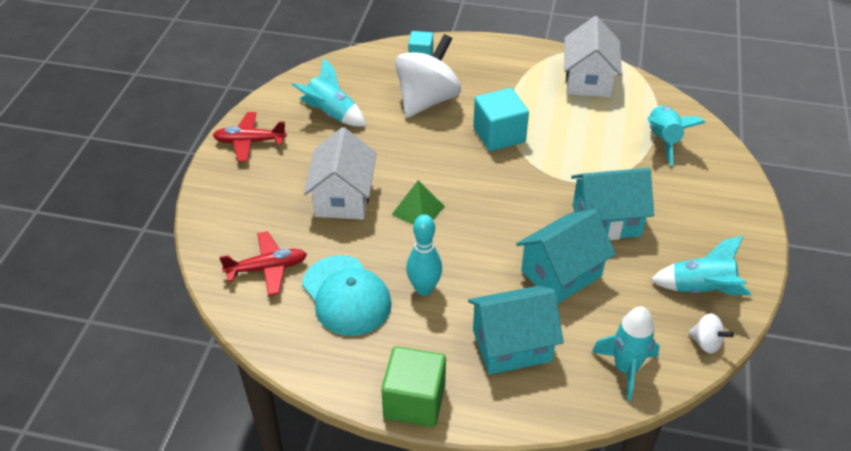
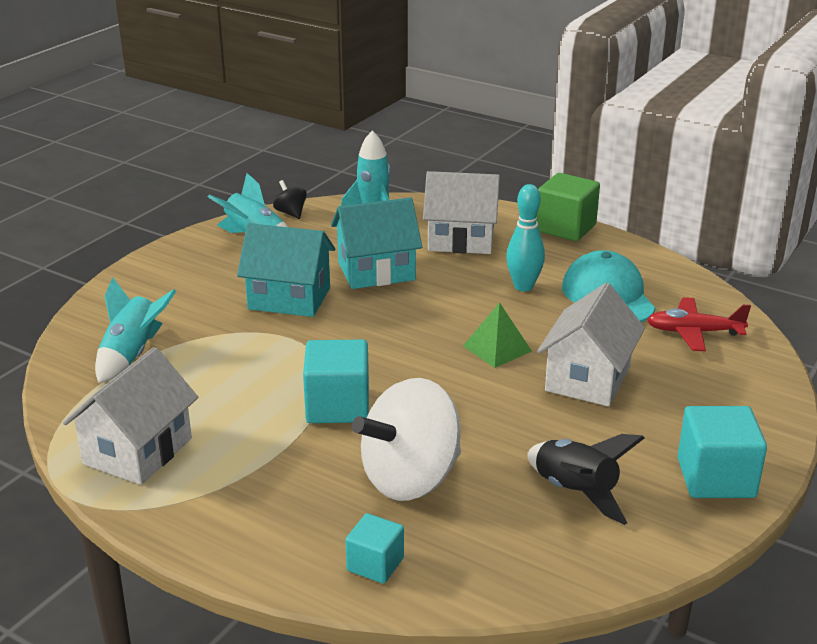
camera: 160 degrees left, 15 degrees down
red plane [213,112,287,162] -> turquoise cube [677,406,767,498]
turquoise rocket [292,57,366,127] -> black rocket [528,434,644,525]
turquoise house [468,286,564,375] -> white house [423,171,500,254]
white spinning top [689,313,734,354] -> black spinning top [273,180,307,219]

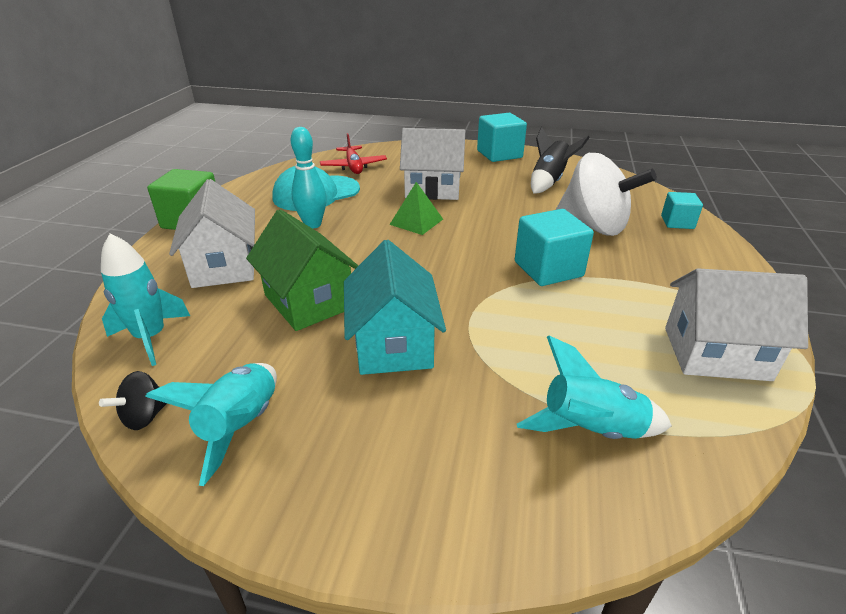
camera: 110 degrees left, 5 degrees up
turquoise house [331,197,422,289] -> green house [246,209,358,331]

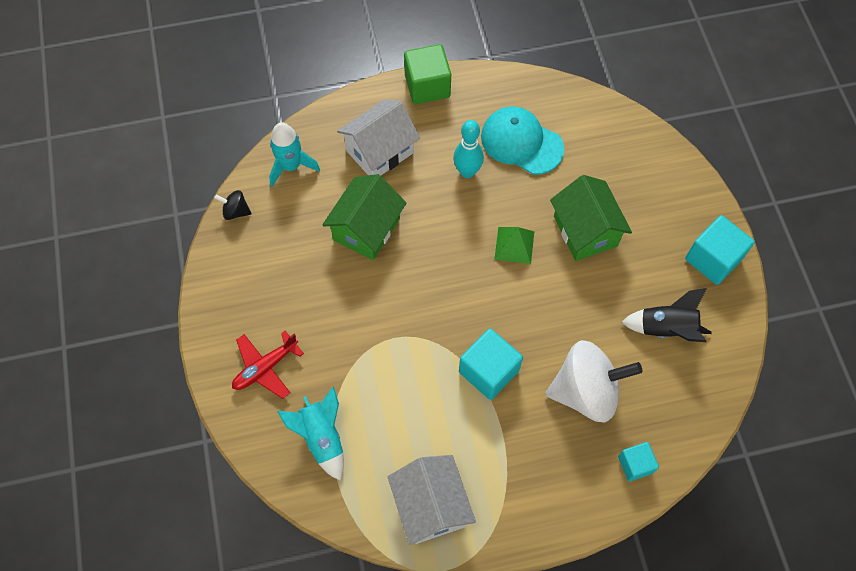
camera: 65 degrees right, 30 degrees up
turquoise rocket [145,363,277,486] -> none
red plane [320,133,387,174] -> red plane moved to [232,331,304,399]
turquoise house [344,240,446,375] -> none
white house [400,128,465,200] -> green house [550,175,632,261]
white spinning top [556,153,657,236] -> white spinning top turned 105 degrees counterclockwise [545,340,642,422]

